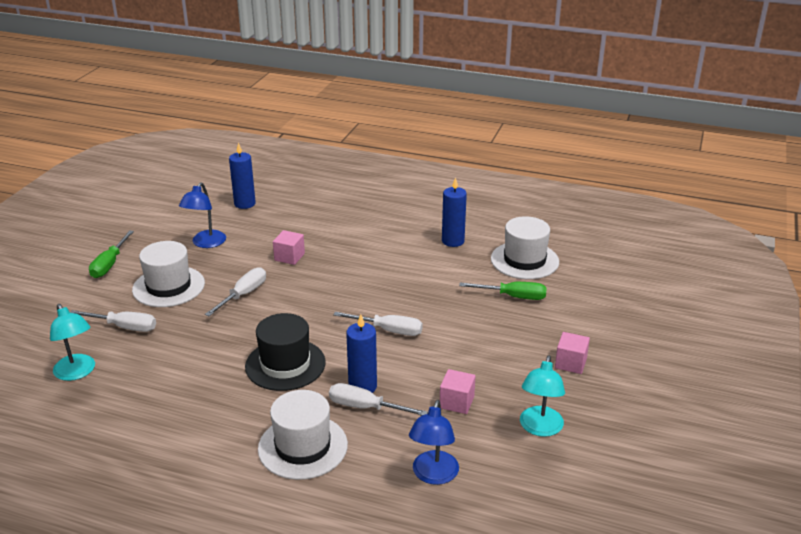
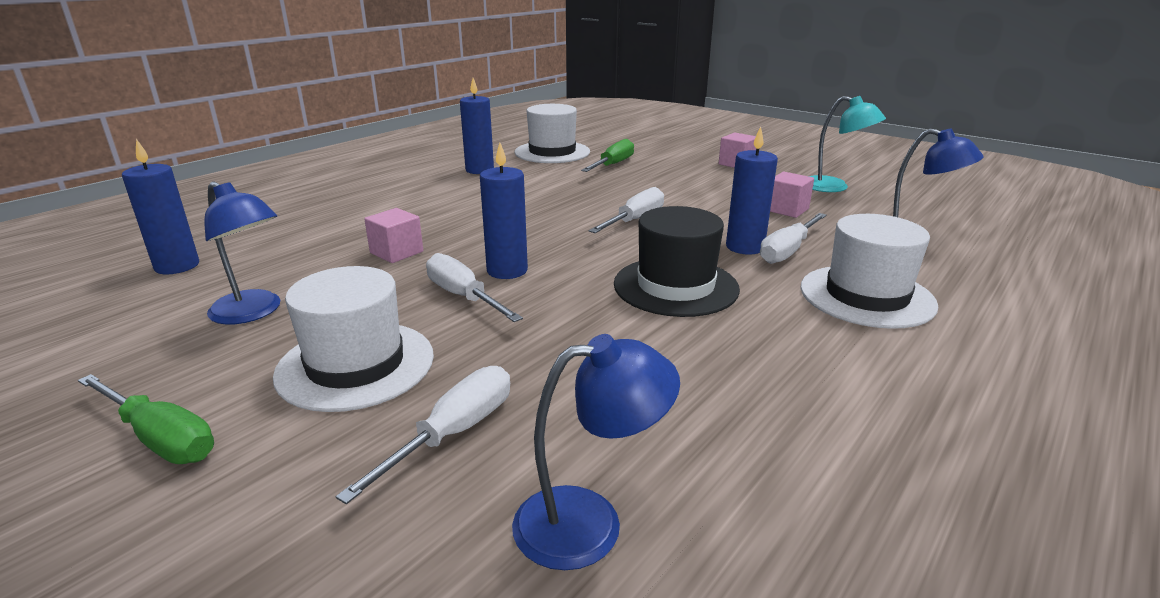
camera: 70 degrees left, 5 degrees down
turquoise lamp [50,304,95,381] -> blue lamp [512,334,680,570]
none -> blue candle [480,143,528,279]

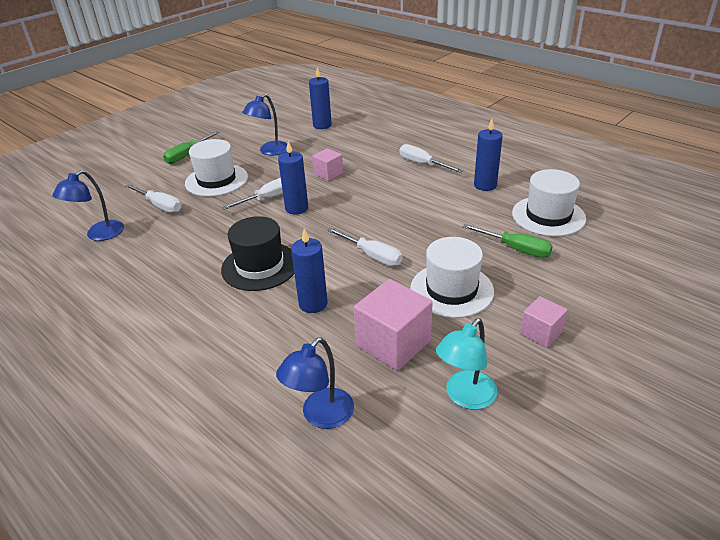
camera: 95 degrees right, 10 degrees up
blue lamp [512,334,680,570] -> blue lamp turned 45 degrees clockwise [52,170,124,241]
white screwdriver [760,213,827,264] -> white screwdriver moved to [400,144,463,173]
pink cube [770,172,814,218] -> pink cube [354,279,433,371], size x1.75
white hat [800,214,938,329] -> white hat moved to [410,237,494,318]

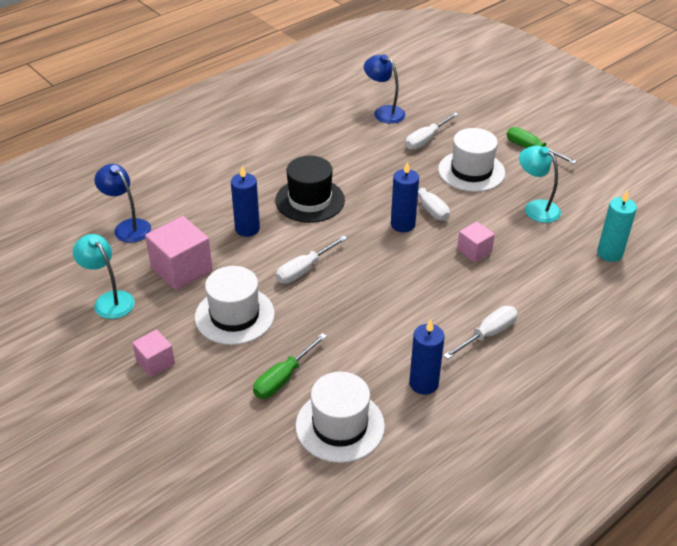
camera: 95 degrees right, 5 degrees up
blue lamp [242,94,287,155] -> turquoise lamp [519,145,561,223]
blue candle [309,67,332,129] -> turquoise candle [597,190,637,262]

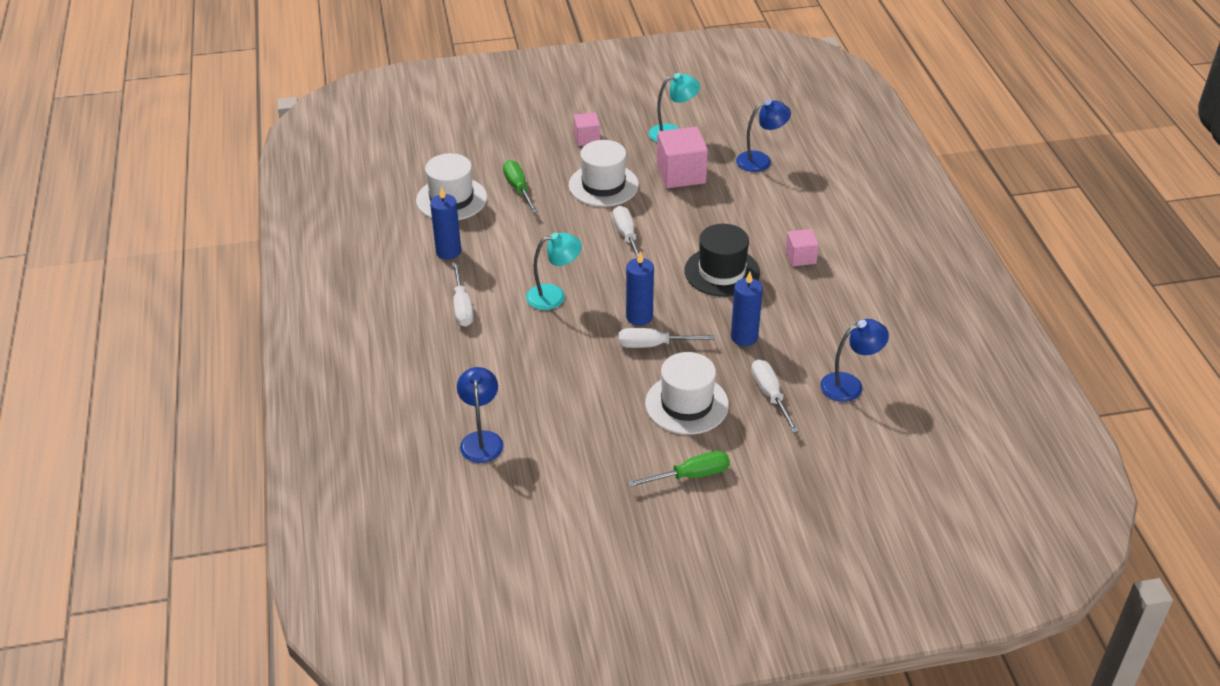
camera: 120 degrees right, 0 degrees up
blue candle [231,166,260,237] -> blue candle moved to [731,272,763,346]
pink cube [457,221,495,263] -> pink cube moved to [786,229,819,266]
turquoise lamp [519,145,561,223] -> turquoise lamp moved to [526,232,582,310]
turquoise candle [597,190,637,262] -> blue lamp [457,367,504,463]

